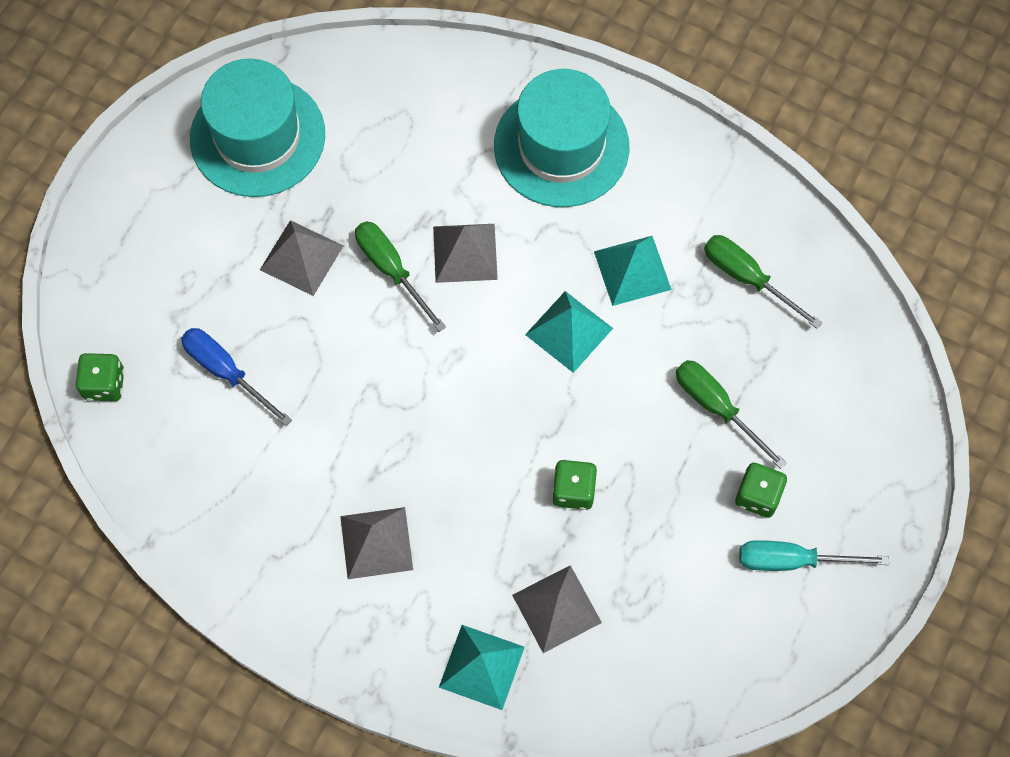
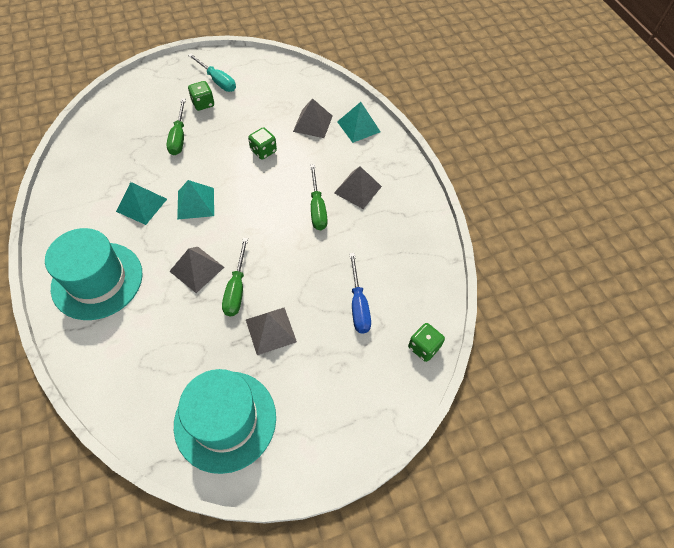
camera: 140 degrees left, 10 degrees down
green screwdriver [704,235,822,329] -> green screwdriver moved to [310,164,327,230]

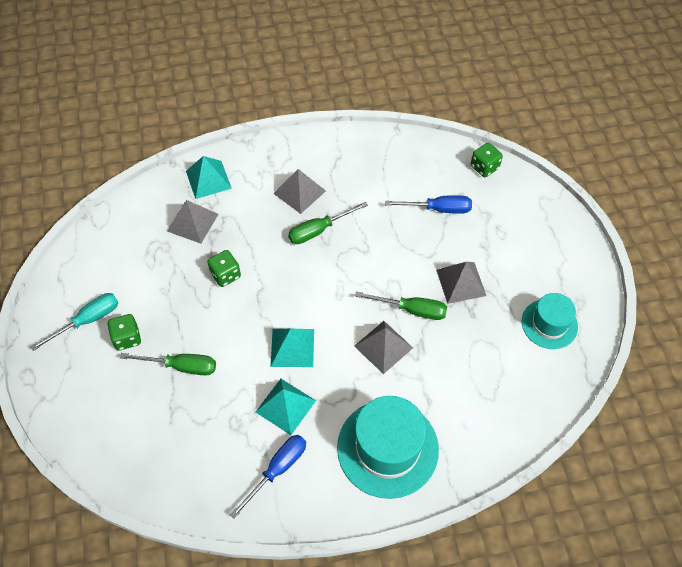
camera: 80 degrees left, 0 degrees up
turquoise hat [174,369,276,474] -> turquoise hat [522,293,578,349], size x0.60
green screwdriver [310,164,327,230] -> green screwdriver turned 150 degrees clockwise [288,202,368,244]
none -> blue screwdriver [230,435,306,519]

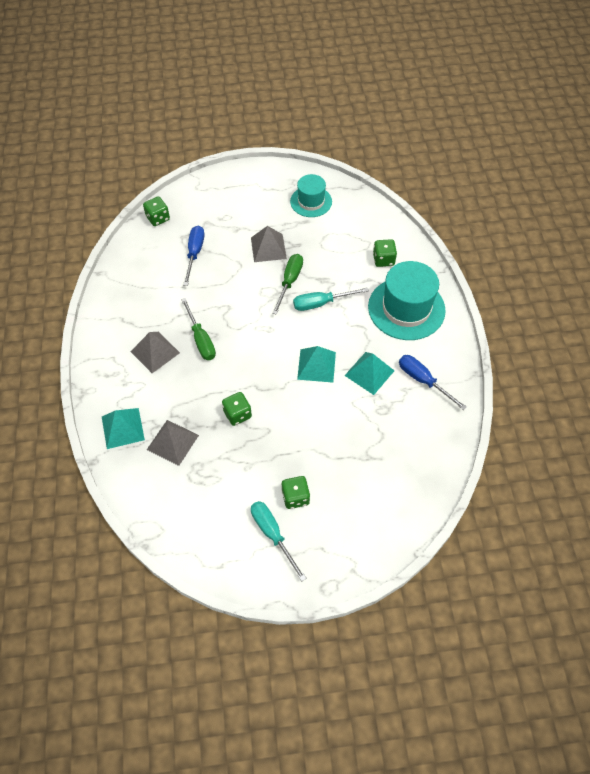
camera: 85 degrees left, 0 degrees up
green screwdriver [120,353,216,375] -> none
grey pyramid [354,321,413,374] -> turquoise screwdriver [293,288,369,311]
none -> green dice [373,239,397,267]

